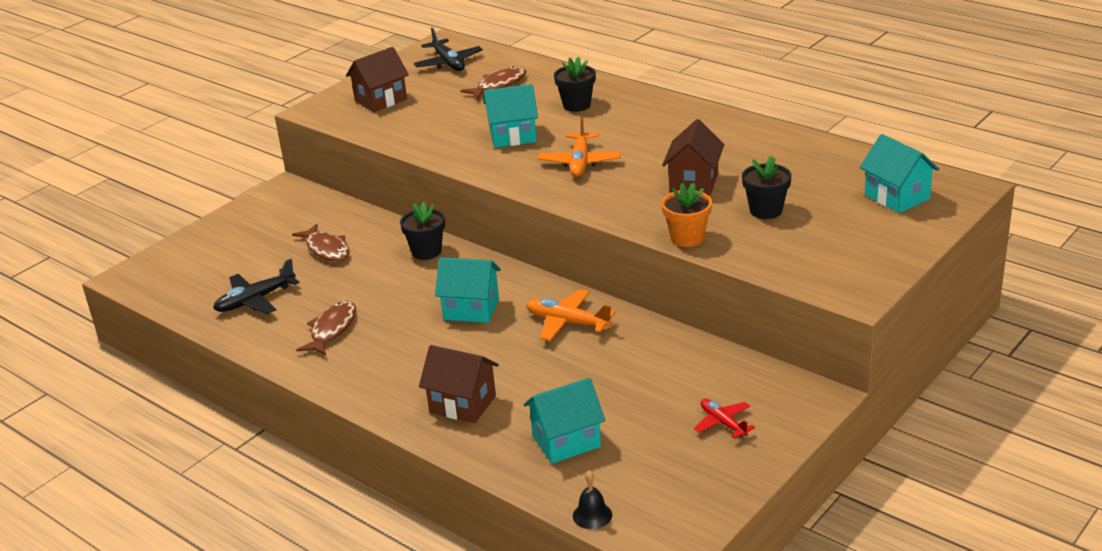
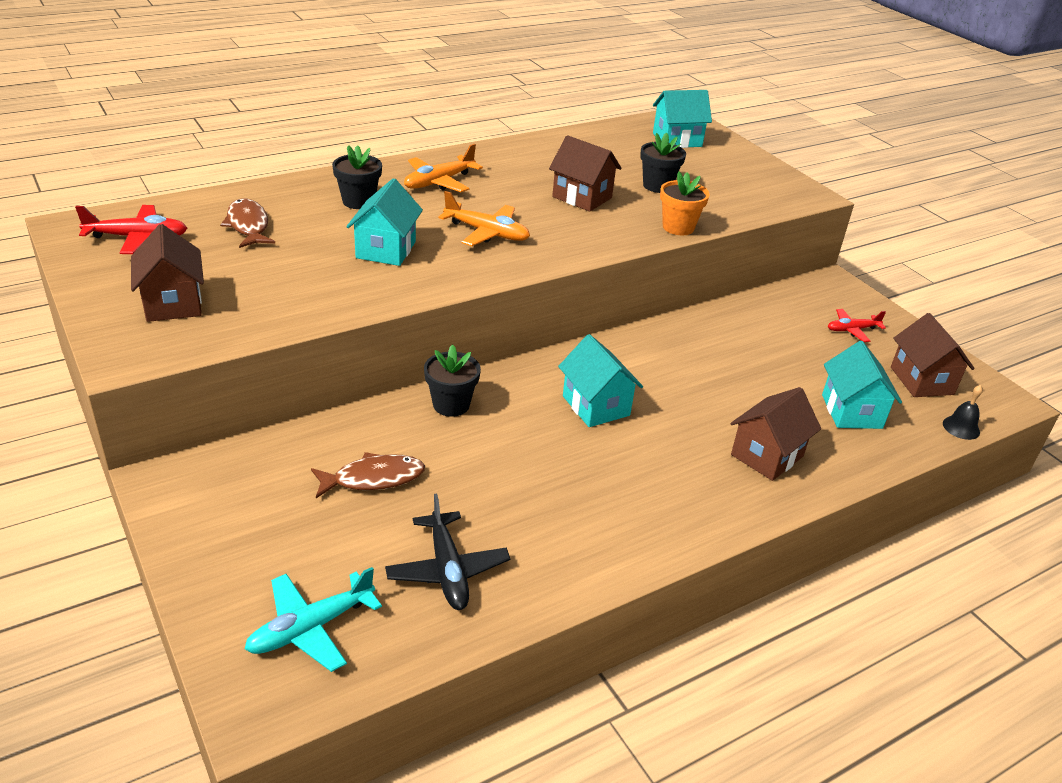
camera: 75 degrees left, 5 degrees up
brown fish [296,301,356,355] -> none
black plane [413,27,483,71] -> red plane [75,205,187,254]
turquoise house [435,257,501,323] -> turquoise house turned 60 degrees counterclockwise [558,334,643,427]
orange plane [526,289,615,341] -> orange plane moved to [404,144,483,192]
none -> turquoise plane [245,567,382,672]
none -> brown house [891,313,974,397]

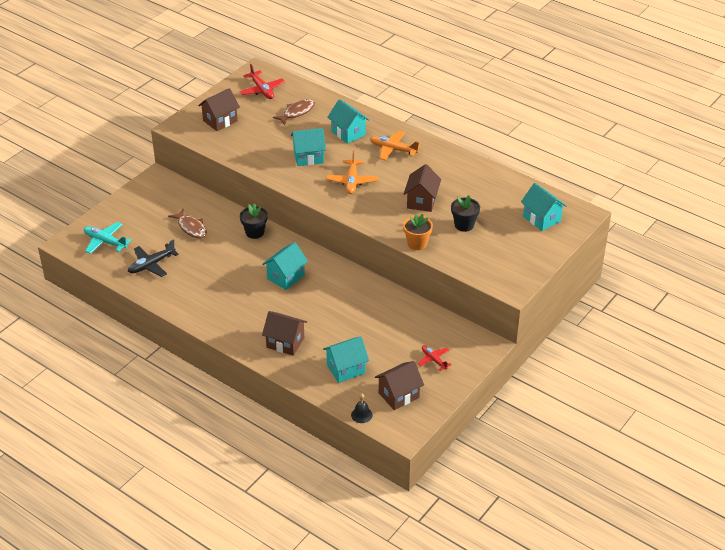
camera: 70 degrees right, 5 degrees up
black flower pot [332,145,382,209] -> turquoise house [327,99,369,144]

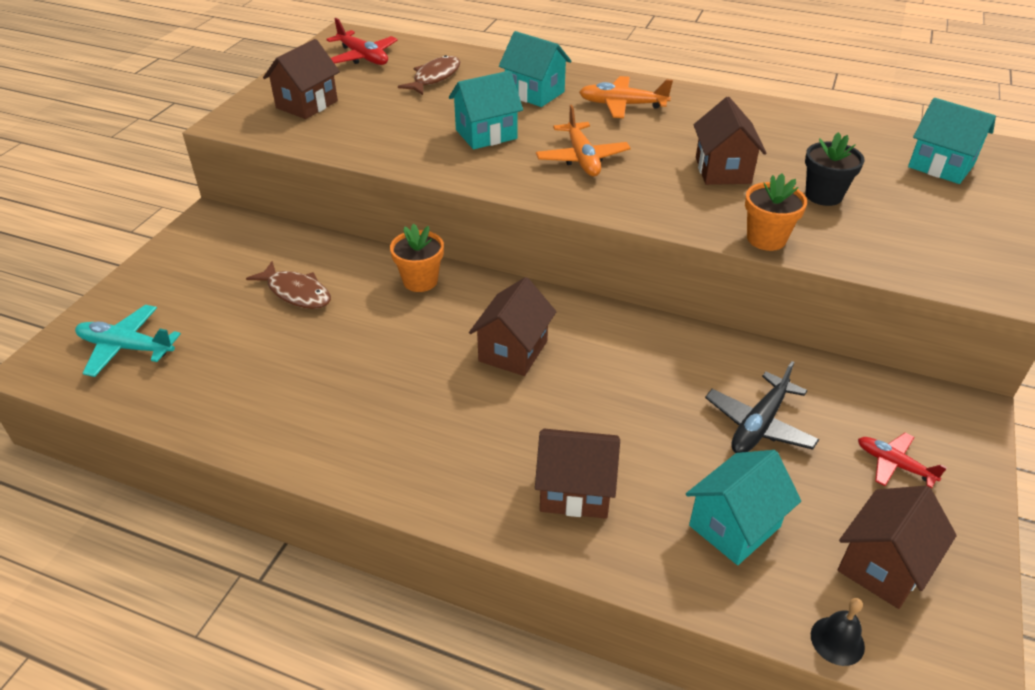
camera: 15 degrees left, 0 degrees up
black plane [128,239,179,277] -> black plane moved to [705,361,819,453]
black flower pot [240,203,268,239] -> orange flower pot [390,224,444,292]
turquoise house [262,242,308,290] -> brown house [469,277,557,376]

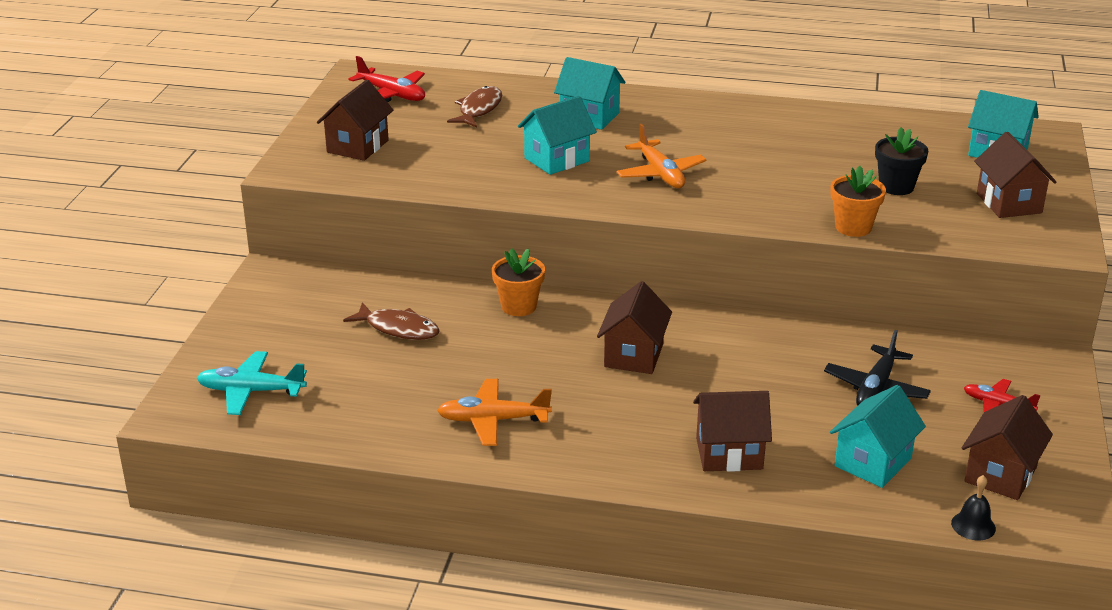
camera: 10 degrees left, 10 degrees down
orange plane [579,76,673,118] -> orange plane moved to [437,379,552,446]
brown house [694,97,766,185] -> brown house moved to [974,132,1057,218]

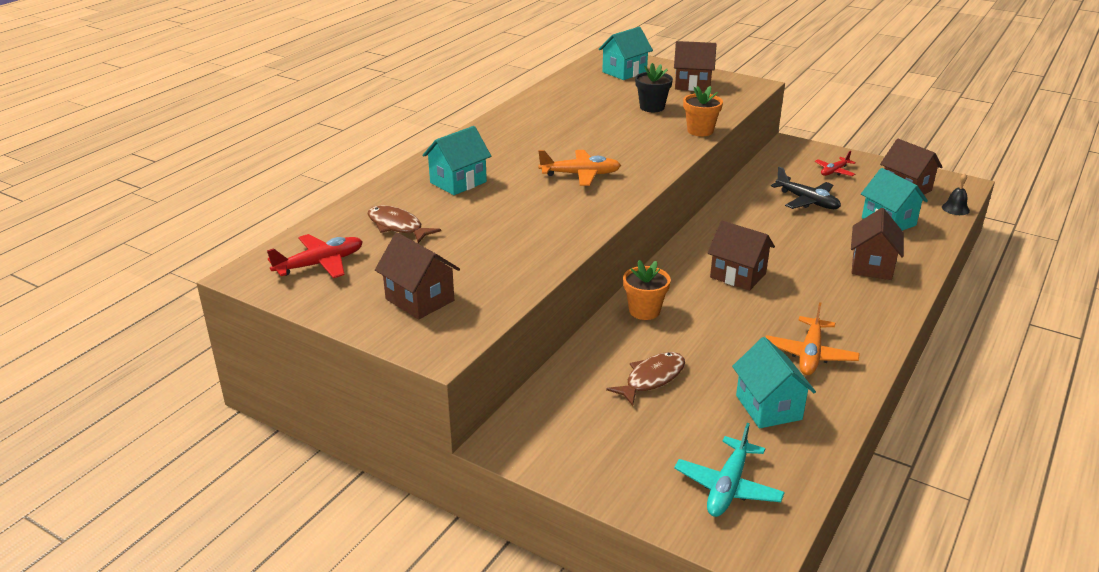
camera: 70 degrees left, 0 degrees up
turquoise house [518,96,597,175] -> turquoise house moved to [732,337,816,428]

